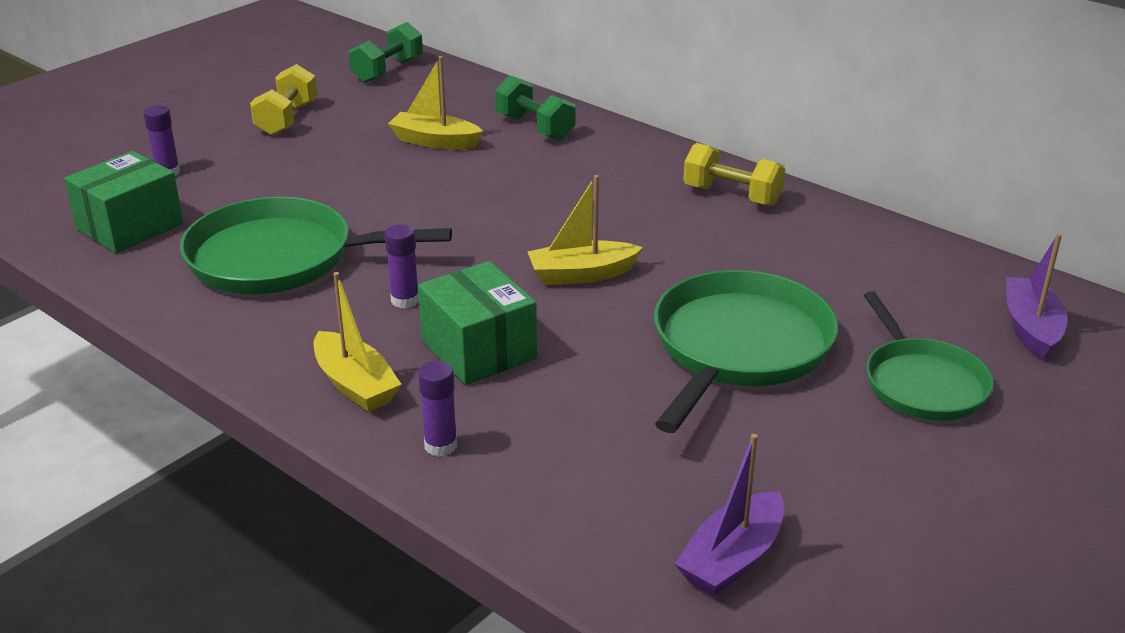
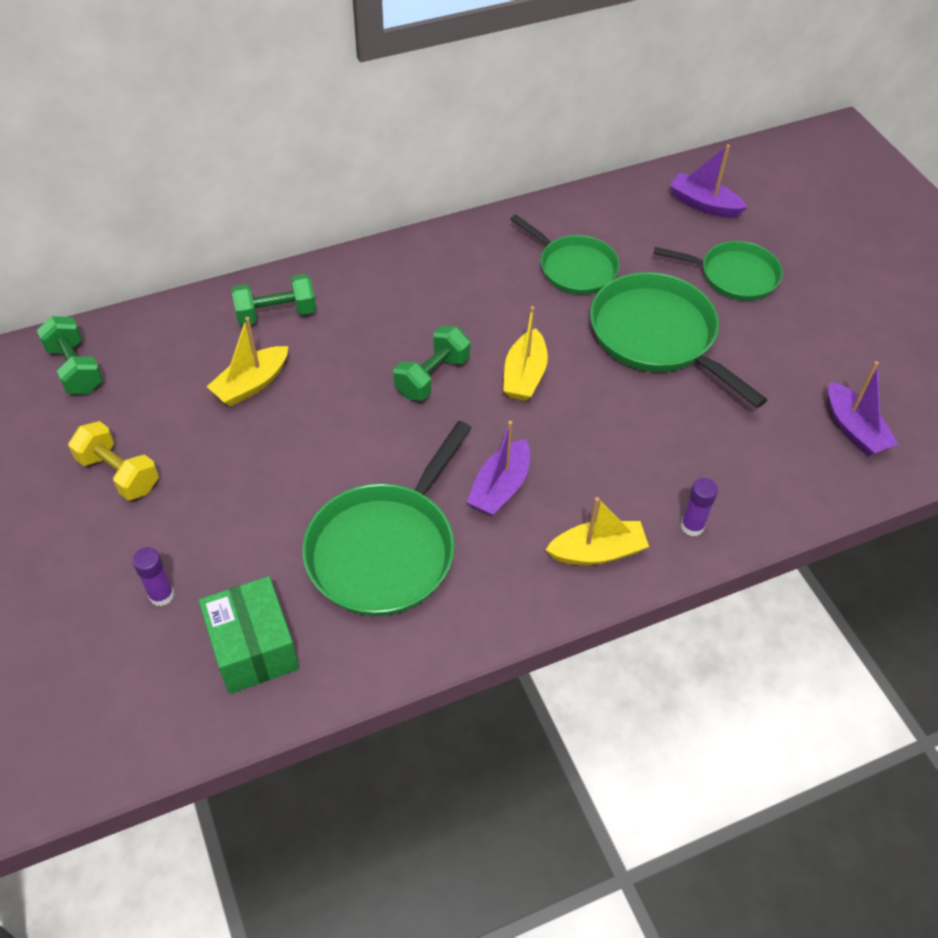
camera: 65 degrees left, 20 degrees up
purple glue stick [385,224,419,308] -> purple boat [467,421,530,516]
green box [418,261,537,385] -> none
yellow dumbbell [683,143,785,206] -> none
none -> green dumbbell [394,326,470,401]
none -> green pan [510,214,620,294]

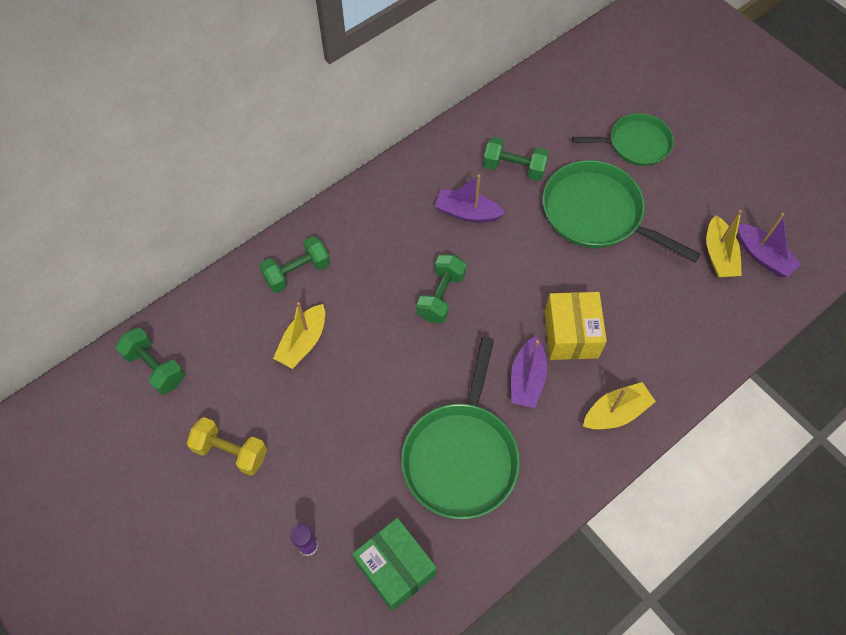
camera: 15 degrees left, 10 degrees up
yellow boat [503,306,548,401] -> yellow boat moved to [706,210,742,278]
green pan [510,214,620,294] -> green dumbbell [483,137,549,181]
purple boat [669,144,747,218] -> purple boat moved to [435,175,505,223]
purple glue stick [681,478,718,536] -> none
none -> yellow box [544,292,607,360]

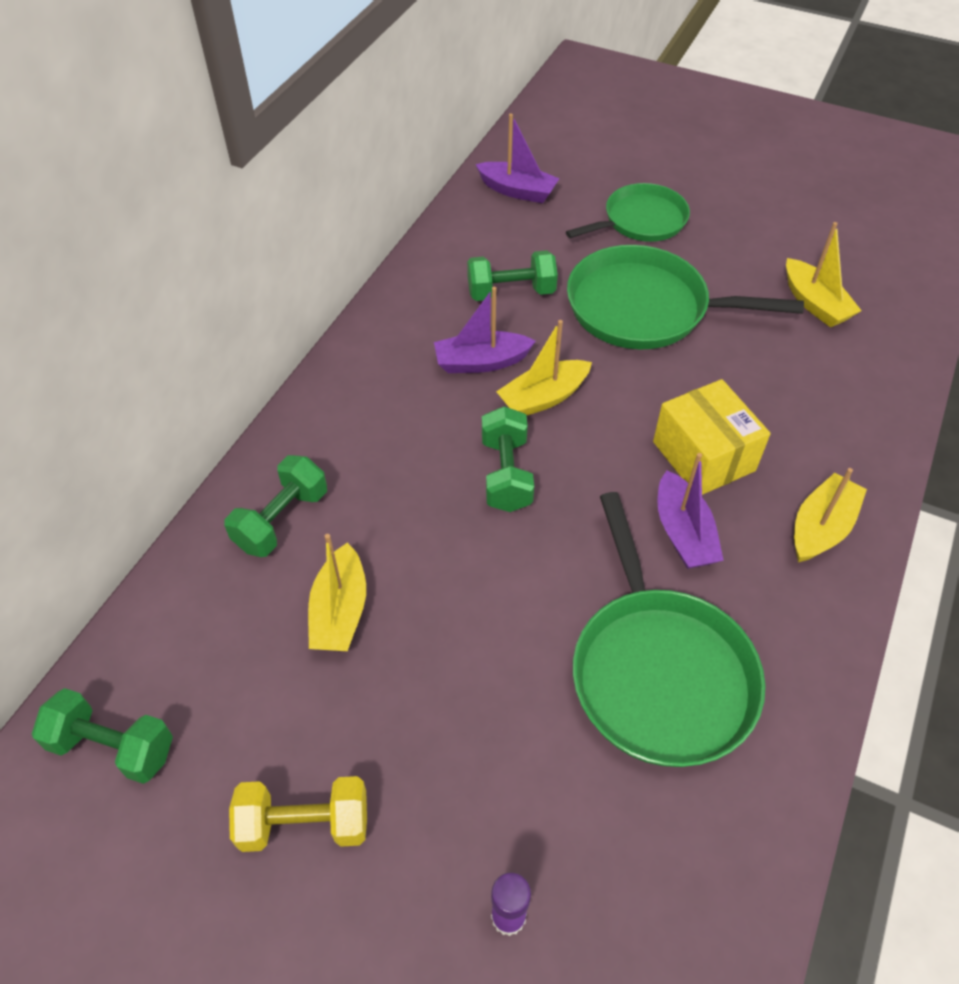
camera: 25 degrees left, 10 degrees down
green box [352,518,437,611] -> none
purple boat [738,213,801,277] -> purple boat moved to [476,114,560,203]
none -> yellow boat [496,320,592,416]

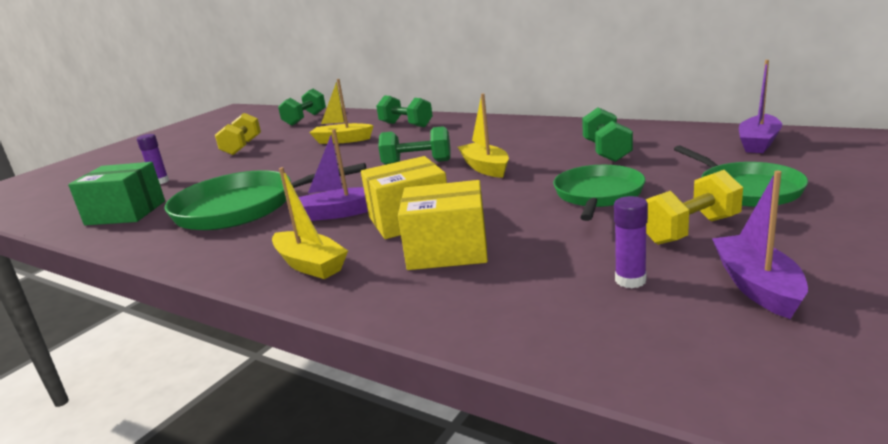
camera: 100 degrees right, 30 degrees down
purple boat [434,287,536,373] -> purple boat moved to [712,171,808,319]
green pan [567,245,804,349] -> green pan [553,165,646,221], size x0.65
yellow boat [786,222,862,327] -> purple glue stick [614,196,648,288]
none -> green box [68,162,165,225]
none -> yellow box [398,180,488,270]
none -> yellow dumbbell [645,170,743,245]

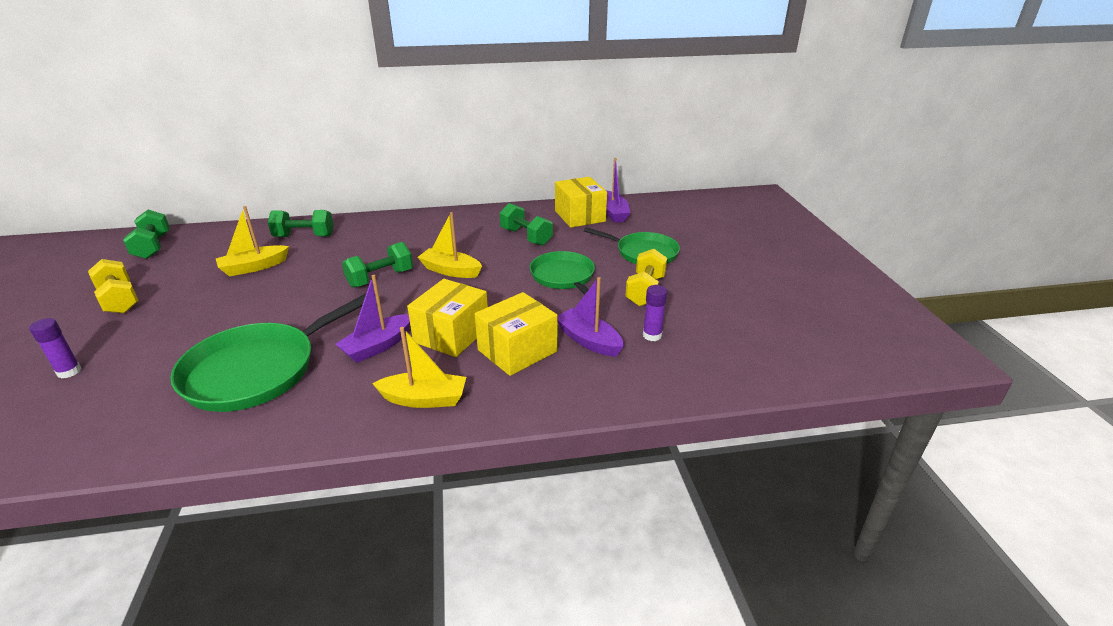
camera: 45 degrees left, 10 degrees up
green box [68,162,165,225] -> none
purple boat [712,171,808,319] -> purple boat moved to [558,277,624,357]
none -> yellow box [555,177,607,228]

